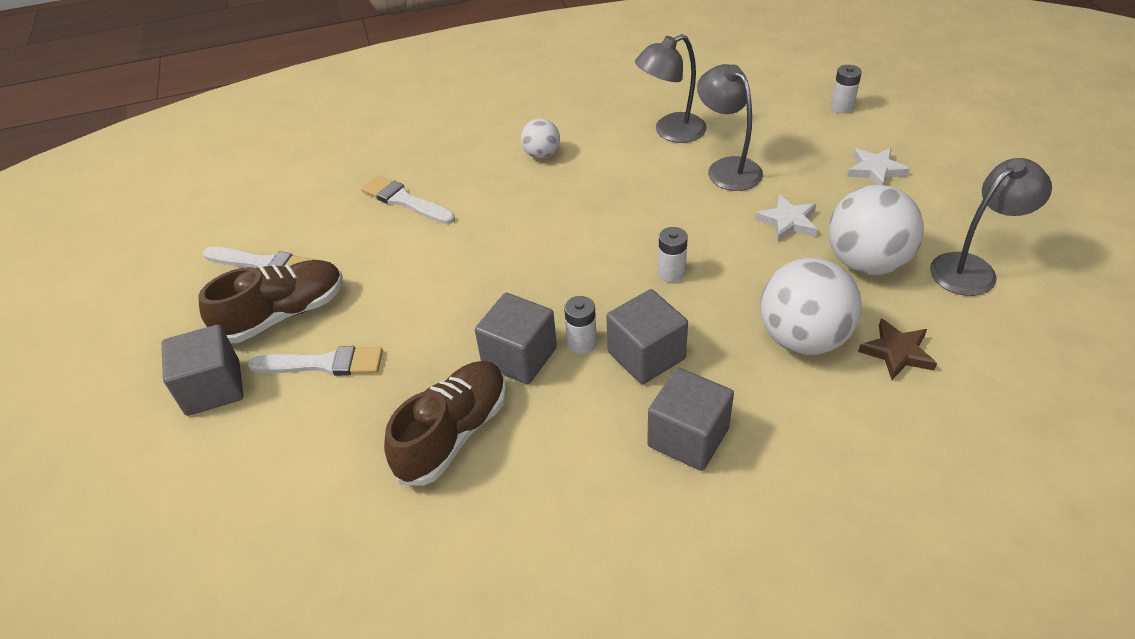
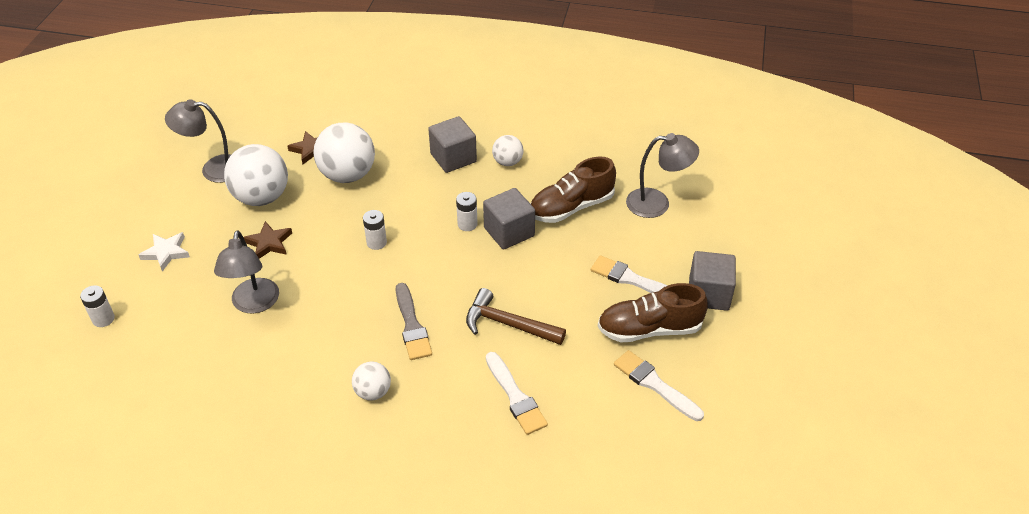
camera: 155 degrees left, 0 degrees up
grey cube [606,289,688,384] -> none
grey lamp [635,34,707,143] -> grey lamp moved to [626,133,699,218]
white star [755,194,817,241] -> brown star [244,221,292,259]
none -> grey brush [396,283,432,360]
none -> brown hammer [466,288,566,345]
none -> white ball [492,135,524,166]

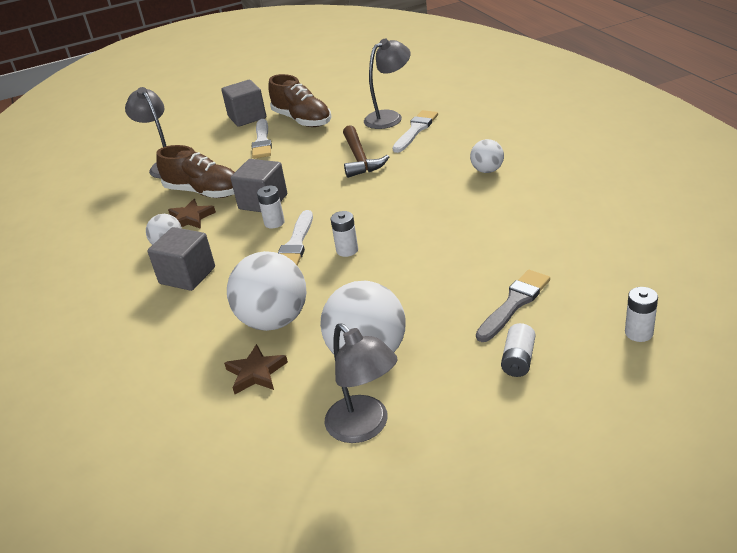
camera: 120 degrees left, 10 degrees down
white star [139,232,190,271] -> white battery [501,323,535,377]
grey lamp [214,230,279,314] -> grey lamp moved to [364,38,411,129]
brown star [244,221,292,259] -> brown star moved to [168,199,216,229]
grey brush [396,283,432,360] -> grey brush moved to [476,270,550,342]
white brush [614,350,704,421] -> white brush moved to [278,210,313,266]

